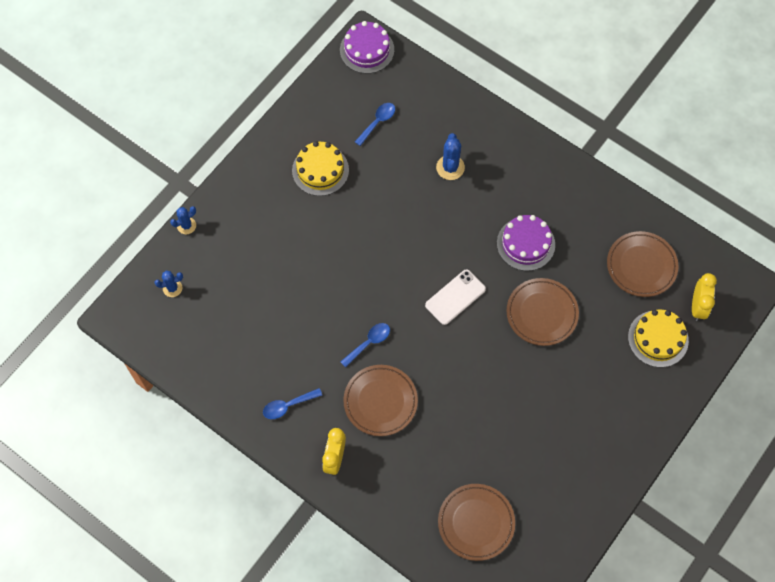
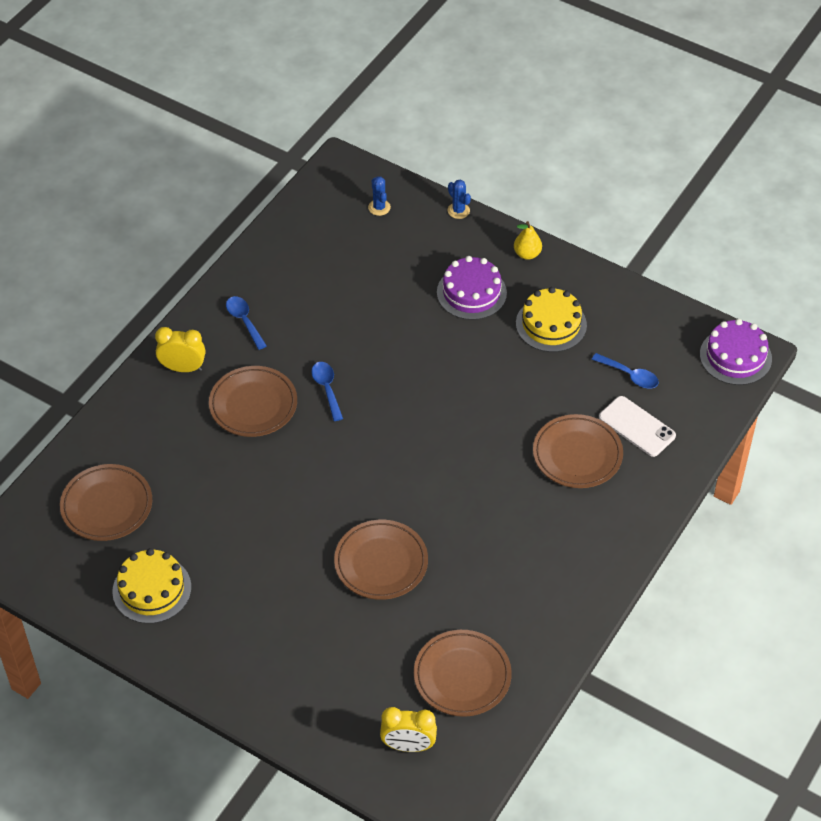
camera: 85 degrees right, 15 degrees down
blue spoon [340,323,390,367] -> blue spoon turned 150 degrees counterclockwise [311,362,343,421]
white phone [425,269,486,325] -> white phone moved to [599,396,676,457]
blue cactus [436,133,465,180] -> brown plate [533,414,623,488]
purple cake [497,215,555,271] -> purple cake moved to [437,256,507,320]
yellow cake [628,309,689,367] -> yellow cake moved to [112,548,192,624]
none -> yellow pear [514,221,542,260]

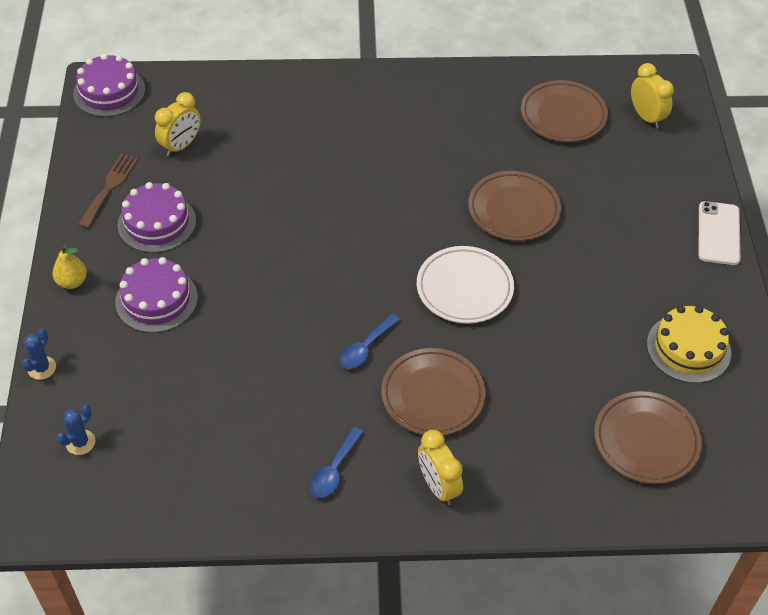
camera: 125 degrees left, 0 degrees up
yellow cake [516,287,587,352] -> purple cake [118,182,196,253]
brown plate [533,414,623,488] -> none
blue spoon [592,353,659,388] -> yellow clock [155,92,201,156]
white phone [599,396,676,457] -> white phone moved to [699,201,741,265]
none -> brown fork [78,154,138,228]
none -> white plate [417,246,514,324]

